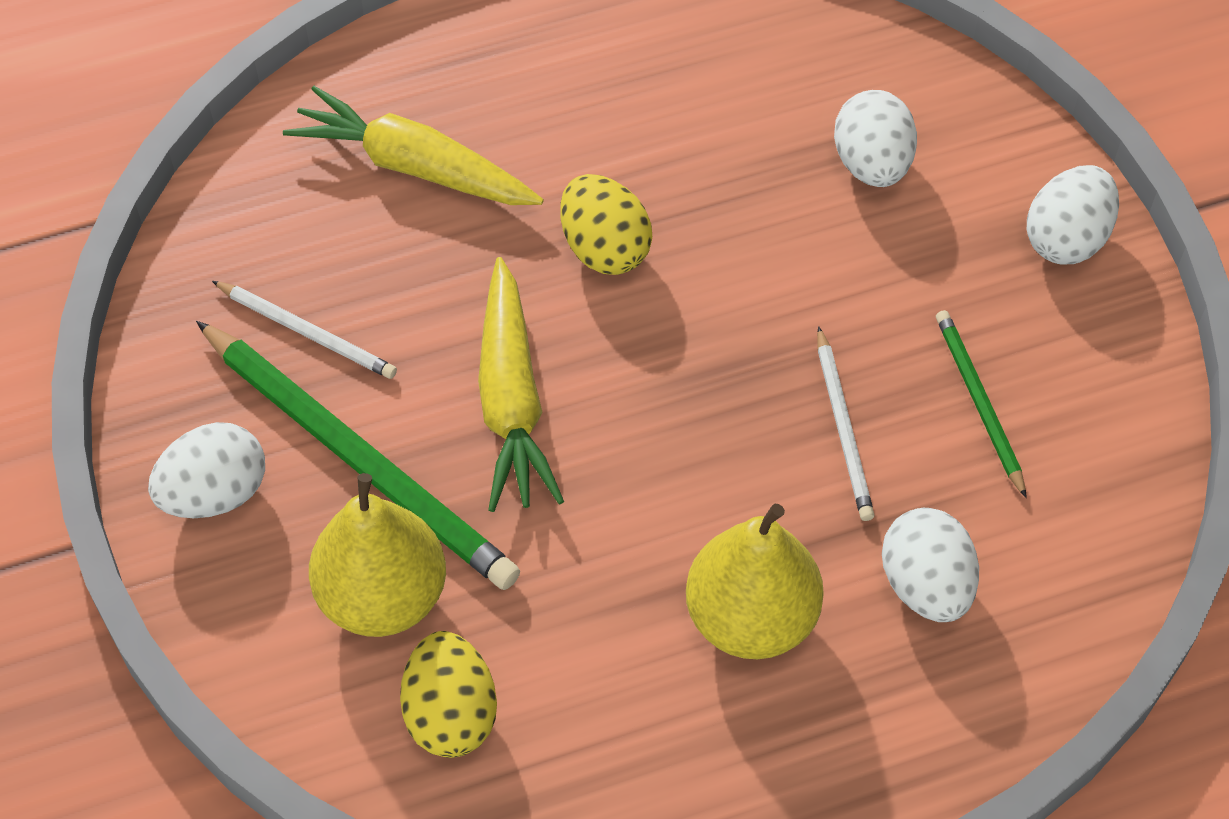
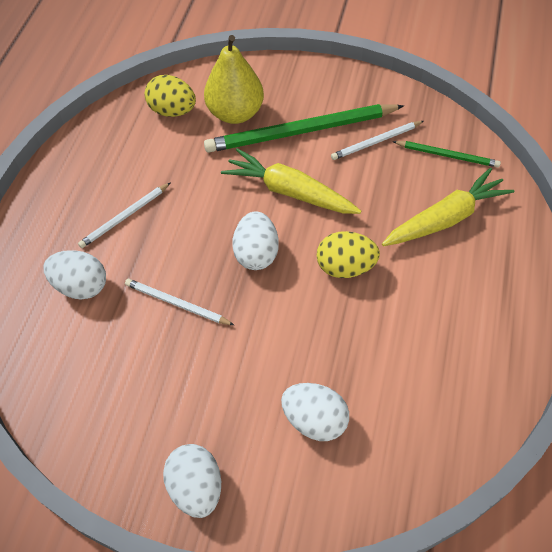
camera: 125 degrees right, 0 degrees up
white egg [148,422,265,518] -> white egg moved to [232,211,279,270]
yellow pear [686,504,824,659] -> white pencil [78,182,171,248]
green pencil [936,310,1027,498] -> green pencil moved to [392,141,501,168]

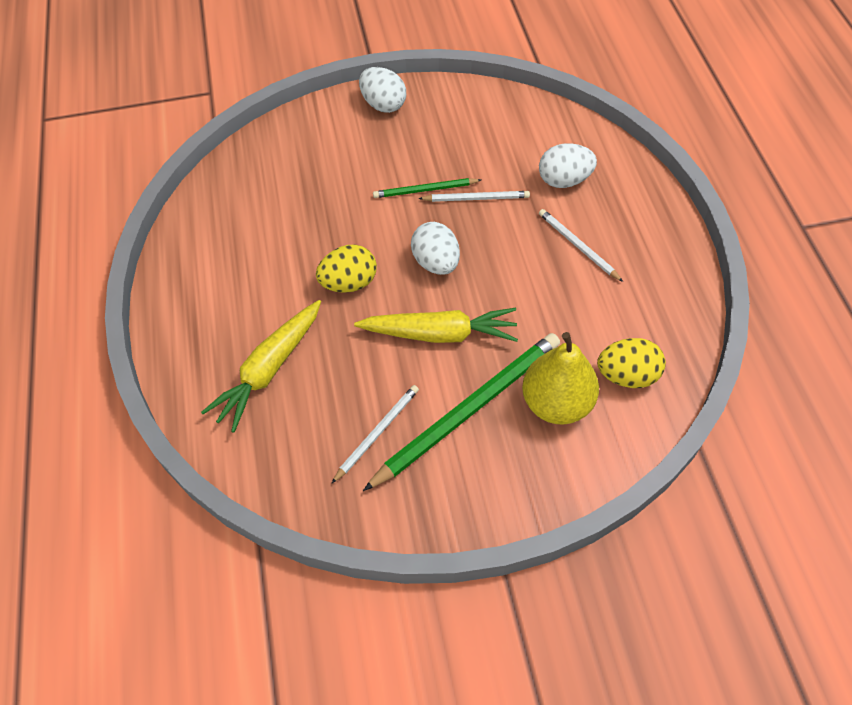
camera: 155 degrees right, 0 degrees up
white pencil [78,182,171,248] -> white pencil turned 60 degrees counterclockwise [539,209,623,282]
white egg [281,383,349,441] -> none
green pencil [392,141,501,168] -> green pencil moved to [373,178,481,198]

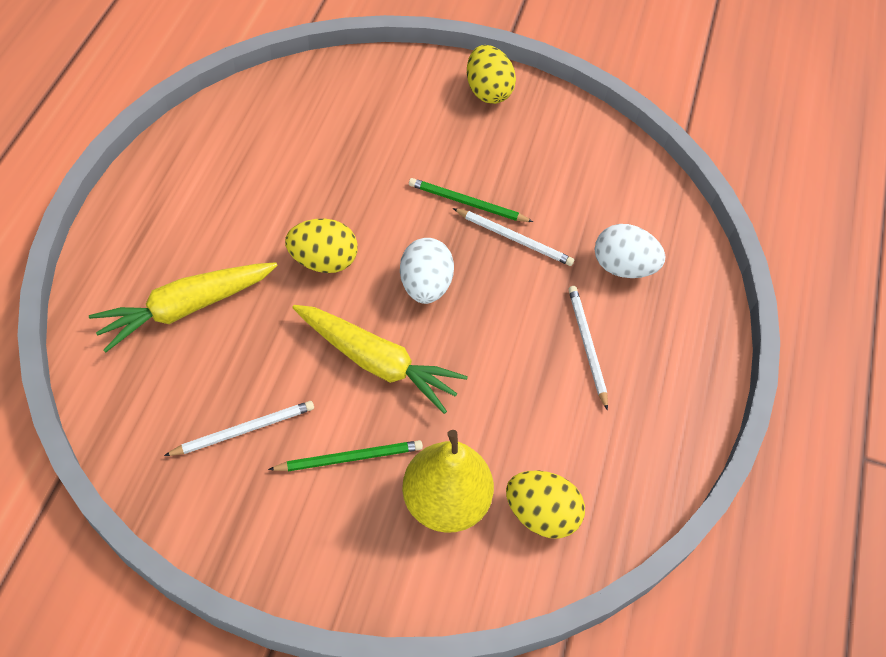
camera: 20 degrees right, 0 degrees up
white egg [359,67,406,113] -> yellow egg [467,45,516,104]
green pencil [363,333,560,491] -> green pencil [268,440,423,471], size x0.51

